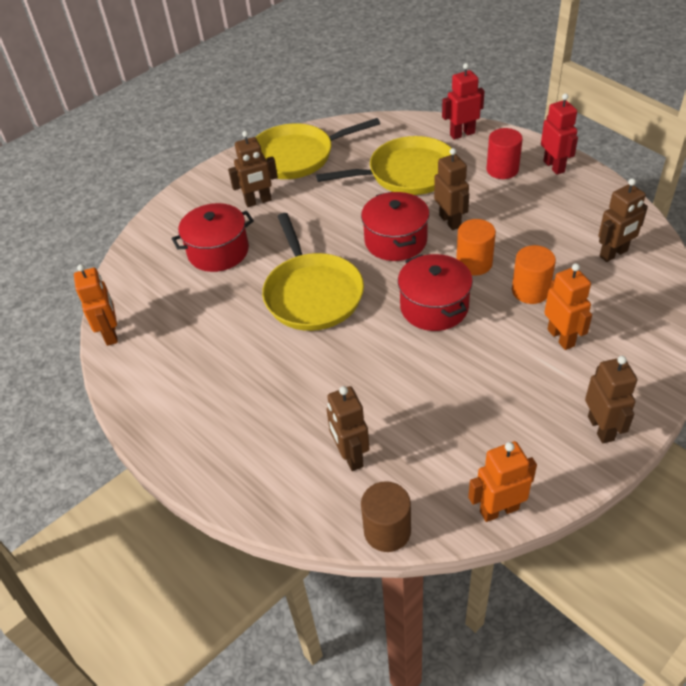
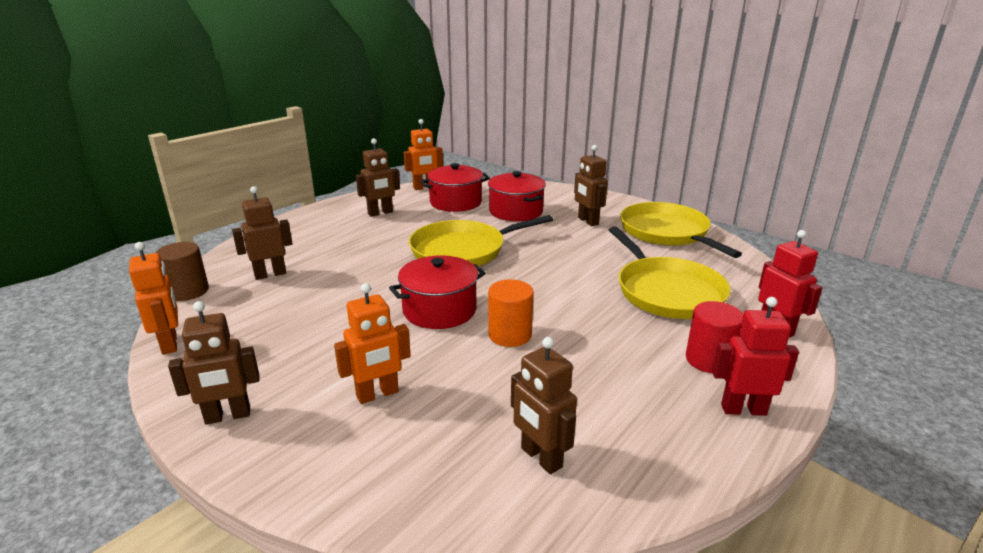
camera: 80 degrees right, 20 degrees down
red pot [361,192,429,261] -> red pot moved to [421,163,490,212]
brown robot [434,148,469,230] -> brown robot moved to [356,139,400,217]
orange cylinder [512,245,556,304] -> none
red robot [541,93,578,175] -> red robot turned 150 degrees counterclockwise [712,297,799,416]

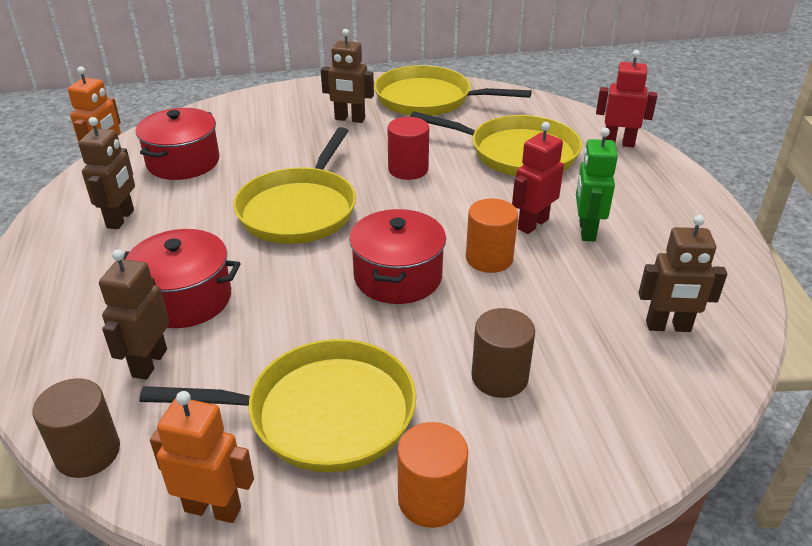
camera: 50 degrees left, 10 degrees up
brown robot [168,301,260,425] -> orange cylinder [397,422,468,528]
orange robot [334,283,411,404] -> brown cylinder [471,308,535,398]
red pot [488,171,546,221] -> red pot moved to [123,229,241,328]
red cylinder [686,301,743,373] -> red cylinder moved to [387,117,429,180]
red robot [712,297,799,416] -> red robot moved to [512,122,564,234]
none -> yellow pan [140,339,416,472]
none -> green robot [576,128,618,242]

